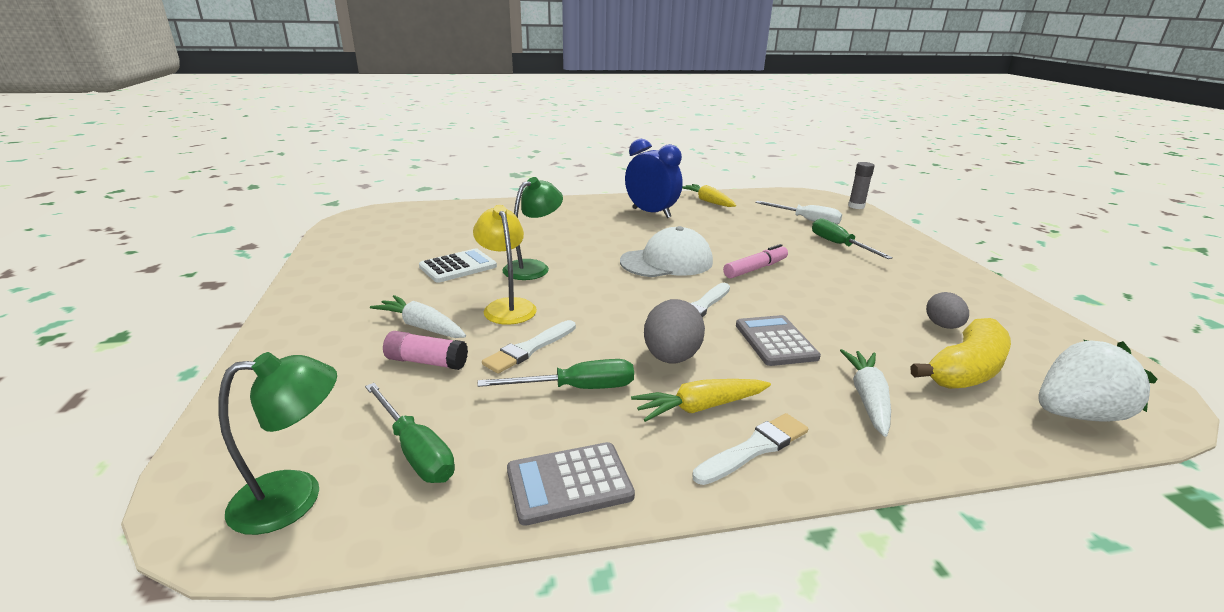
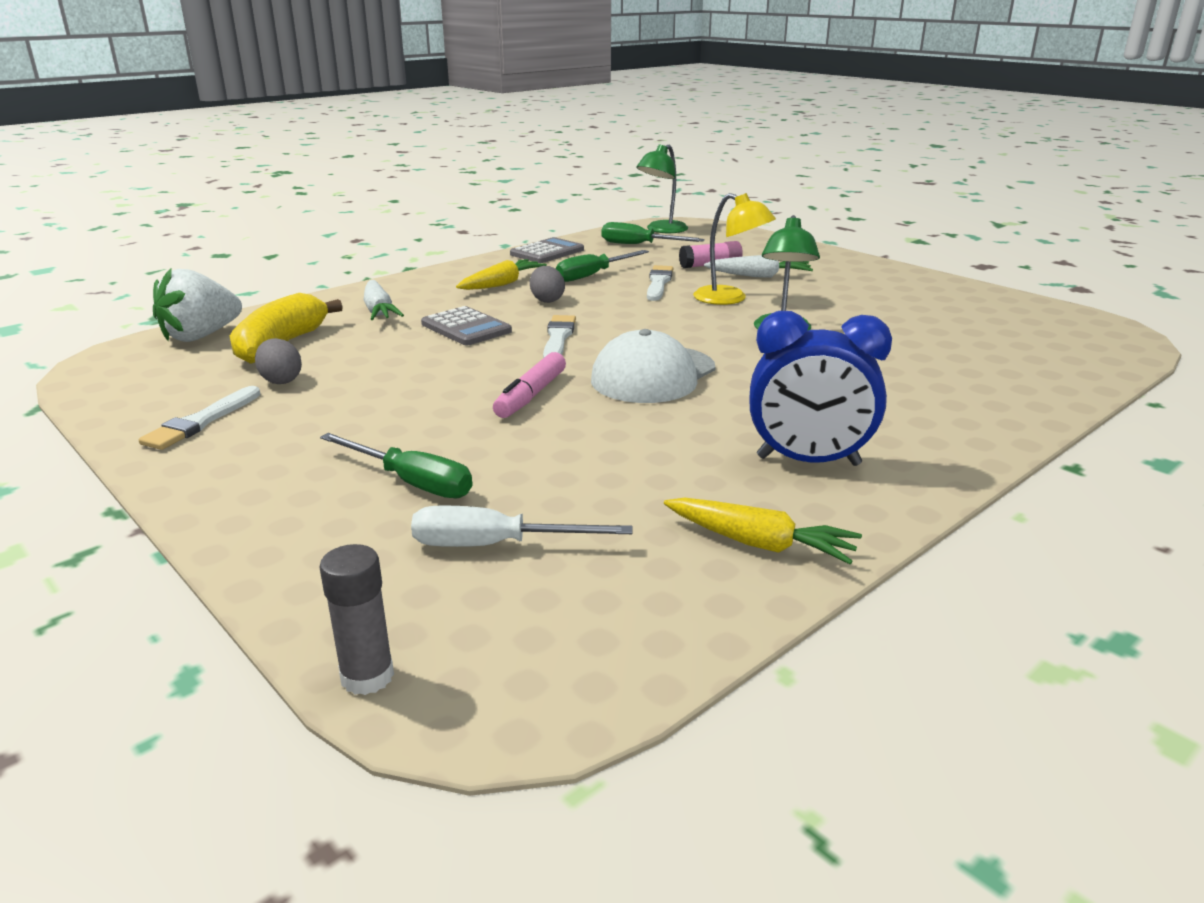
camera: 150 degrees right, 0 degrees up
white calculator [419,248,497,283] -> none
grey egg [644,299,705,363] -> grey egg [530,266,565,303], size x0.65
white brush [692,413,808,485] -> white brush moved to [139,386,261,450]

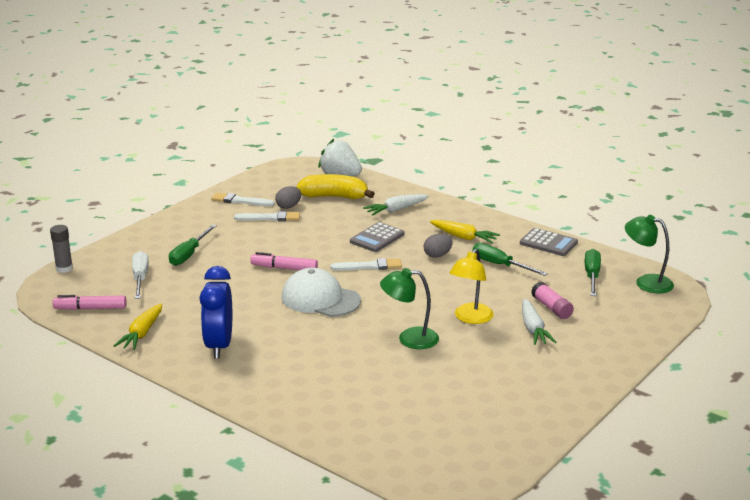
camera: 80 degrees right, 0 degrees up
white brush [647,265,673,301] -> white brush moved to [234,211,300,221]
none -> pink marker [53,295,127,310]

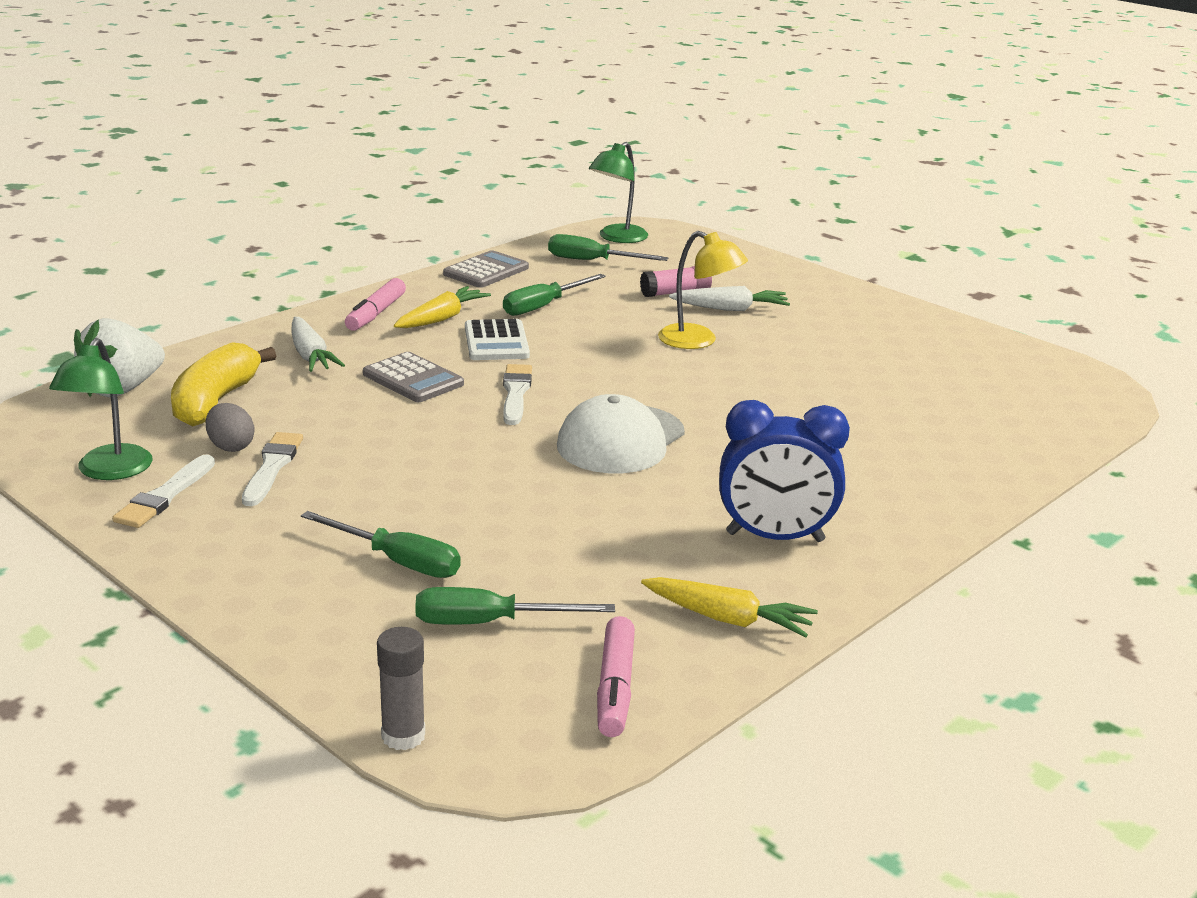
camera: 85 degrees left, 0 degrees up
white screwdriver [132,251,149,299] -> green screwdriver [415,587,615,625]
pink marker [250,252,318,270] -> pink marker moved to [345,278,406,331]
green lamp [380,268,439,349] -> green lamp moved to [49,338,152,480]
grey egg [424,234,453,258] -> white calculator [465,319,530,360]

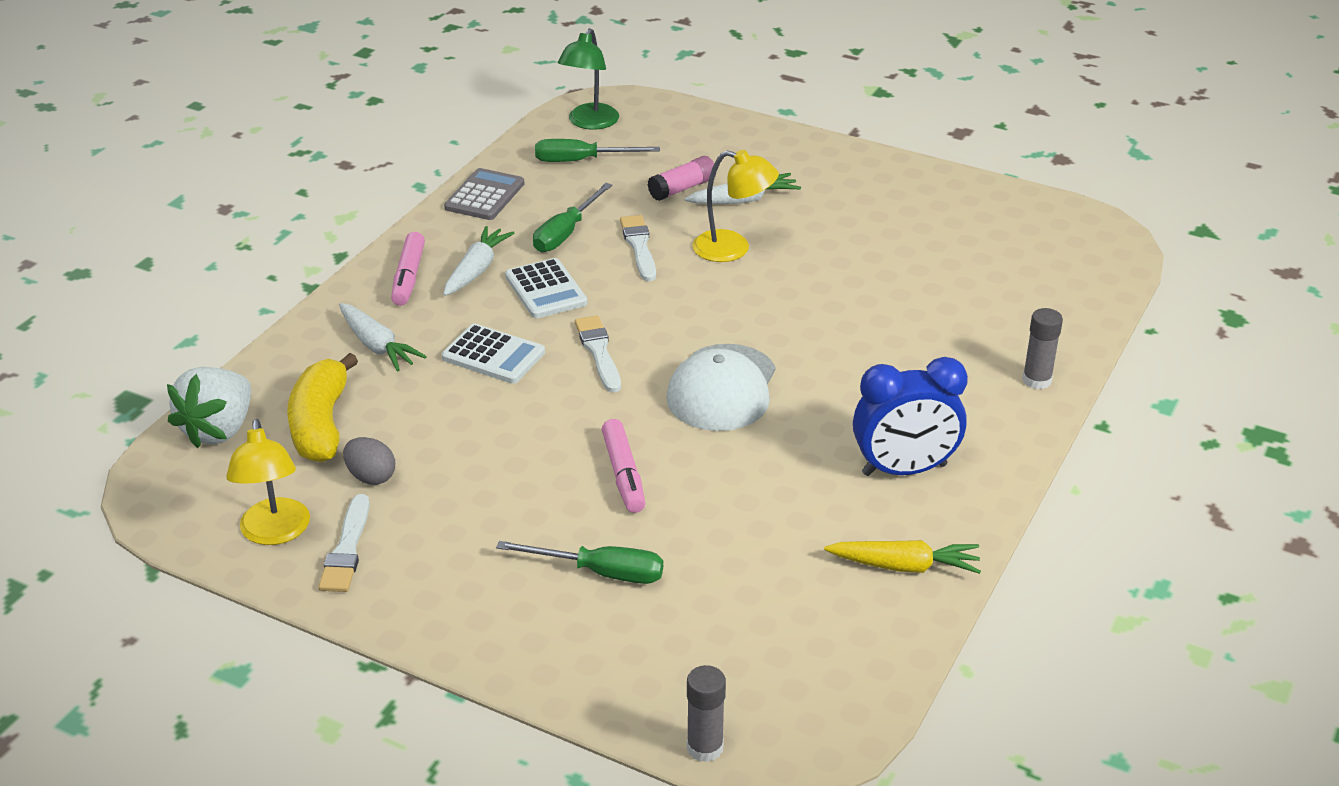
camera: 15 degrees left, 10 degrees up
green lamp [49,338,152,480] -> yellow lamp [226,419,310,545]
white brush [242,432,303,506] -> white brush moved to [620,215,656,281]
grey calculator [363,352,464,402] -> white calculator [442,324,545,384]
yellow carrot [394,286,491,328] -> white carrot [443,226,514,296]
green screwdriver [415,587,615,625] -> none
pink marker [597,616,635,737] -> pink marker moved to [602,419,645,513]
none -> grey glue stick [1022,308,1063,389]

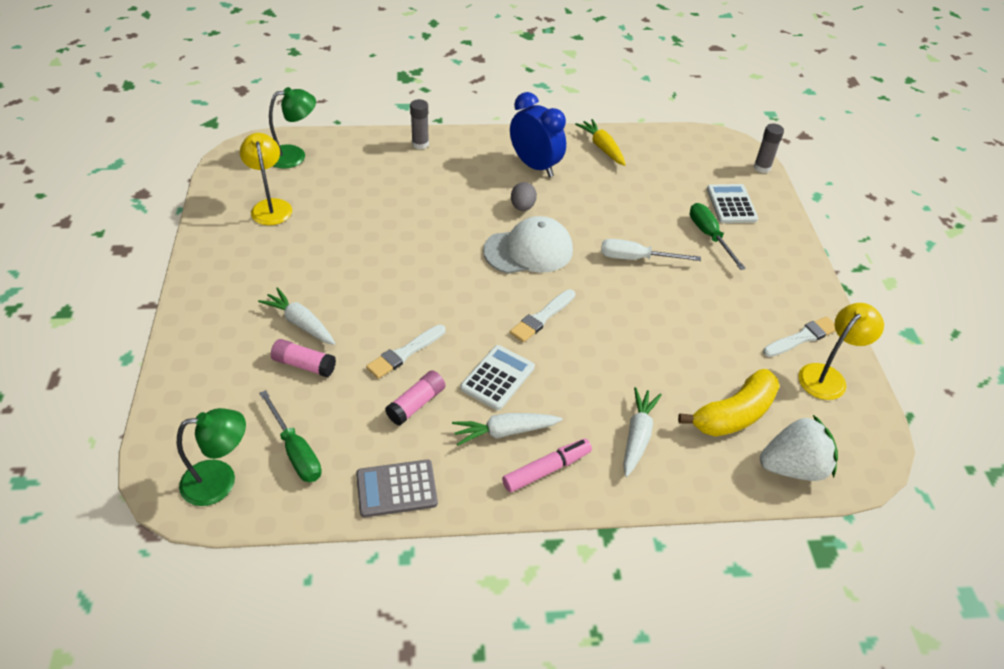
camera: 125 degrees left, 10 degrees up
grey egg [343,437,395,485] -> grey egg moved to [511,182,537,211]
white calculator [442,324,545,384] -> white calculator moved to [707,184,758,223]
green screwdriver [533,183,612,252] -> pink glue stick [385,370,445,425]
pink marker [602,419,645,513] -> white screwdriver [601,239,701,261]
yellow lamp [692,150,779,262] -> yellow lamp moved to [240,133,292,225]
none -> green lamp [269,87,316,169]

